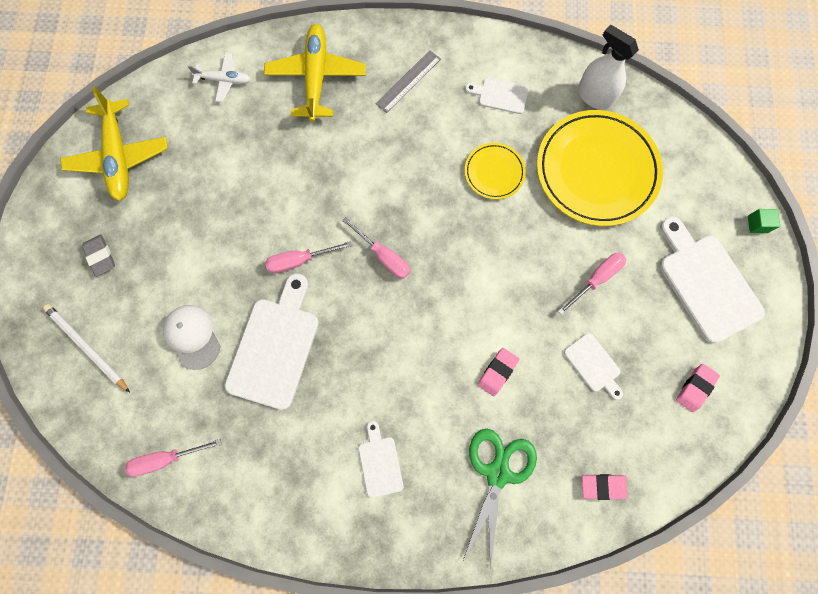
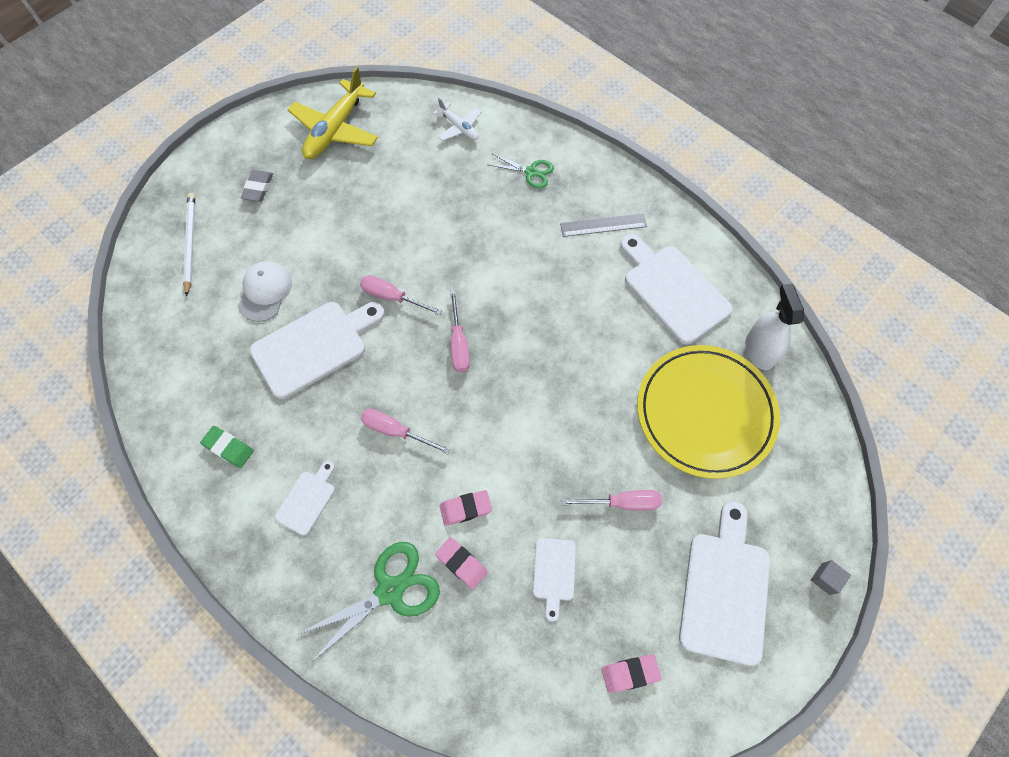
camera: 40 degrees right, 10 degrees down
pink screwdriver [125,439,222,477] -> pink screwdriver moved to [361,409,451,454]
yellow plane [264,24,366,122] -> green scissors [489,154,554,188]
white cutting board [465,77,529,114] -> white cutting board [620,234,733,344], size x1.94
yellow plate [465,143,526,199] -> none
pink eraser [582,474,628,500] -> pink eraser moved to [435,537,488,589]
green cube [748,209,780,233] -> grey cube [811,560,851,595]
none -> green eraser [200,426,254,468]

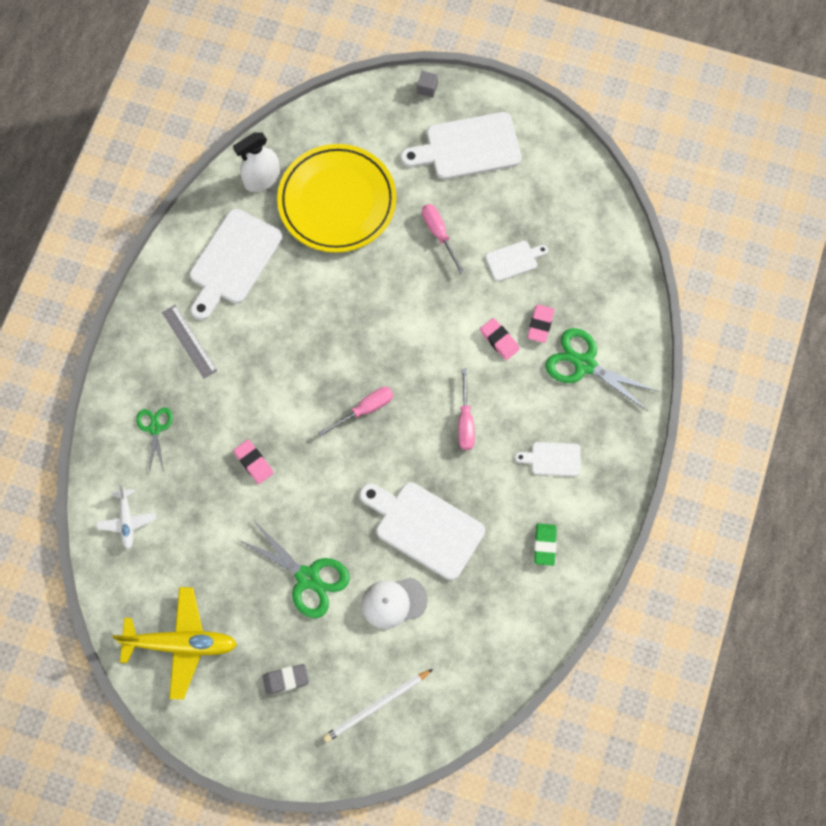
camera: 115 degrees left, 5 degrees up
pink screwdriver [360,275,442,315] -> none
white plane [433,97,482,141] -> white plane turned 150 degrees clockwise [96,485,156,549]
pink eraser [602,654,662,693] -> pink eraser moved to [233,440,274,484]
none -> green scissors [239,521,350,618]

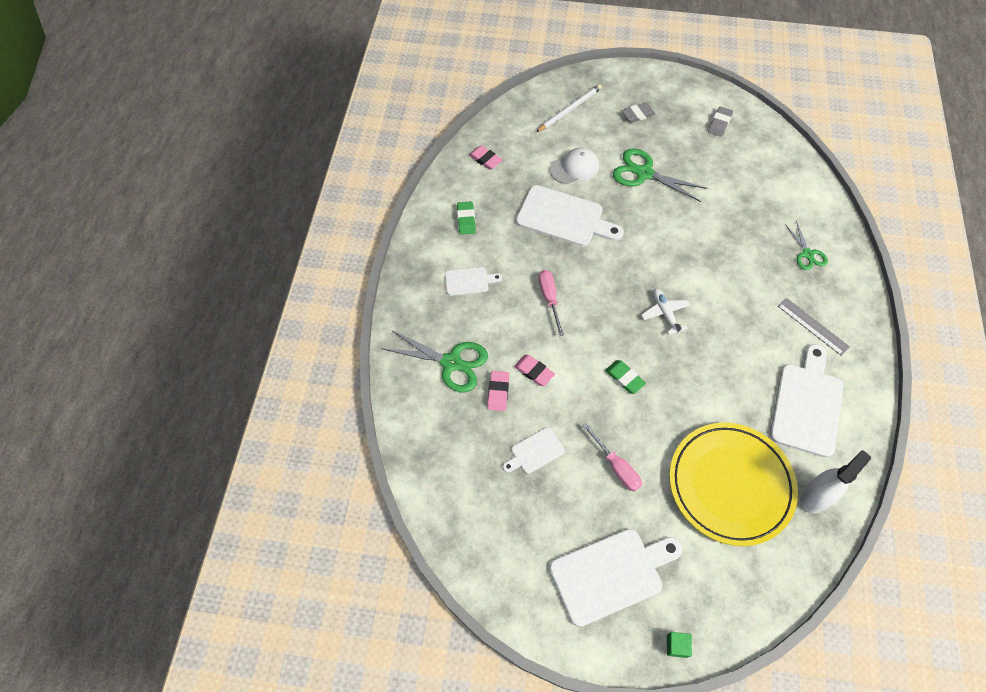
camera: 170 degrees right, 10 degrees down
white plane [96,485,156,549] -> white plane moved to [641,289,691,335]
yellow plane [112,587,237,700] -> grey eraser [708,107,733,137]
pink eraser [233,440,274,484] -> pink eraser moved to [469,145,502,170]
pink screwdriver [318,387,394,436] -> none
grey cube [417,71,438,98] -> green cube [667,632,692,658]
none -> green eraser [605,360,646,394]

